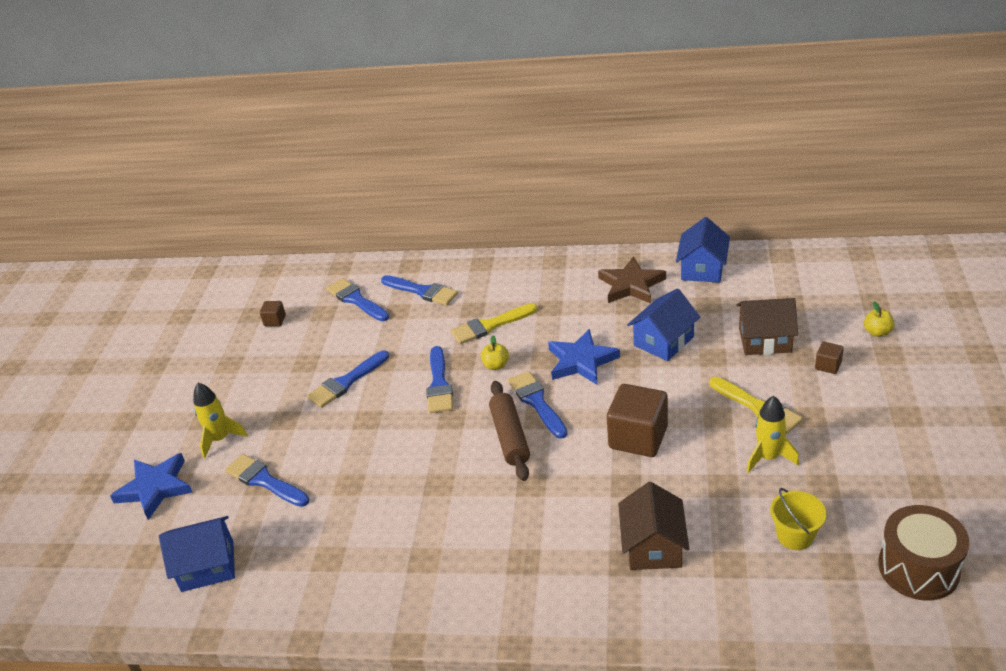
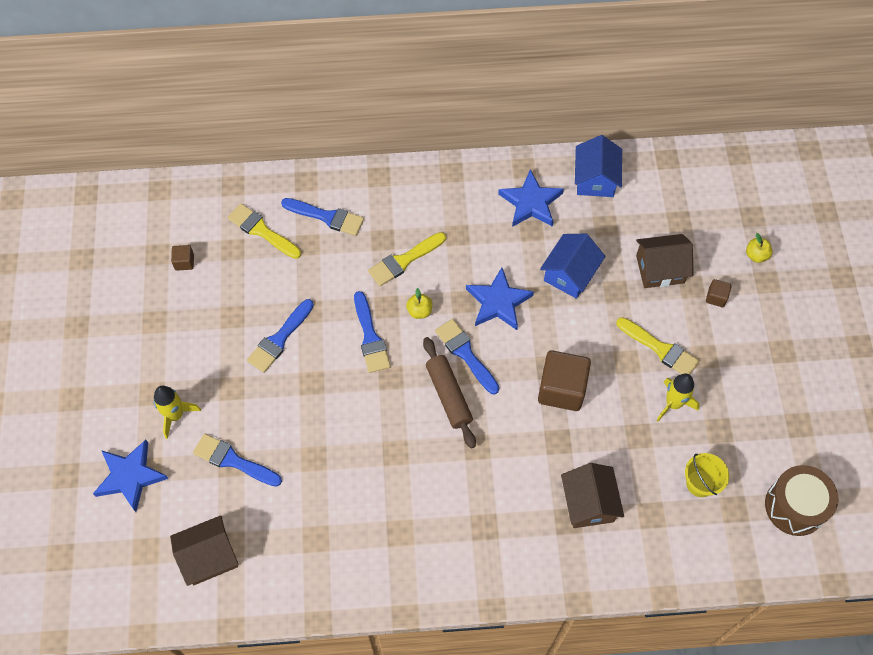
camera: 15 degrees left, 25 degrees up
blue house [159,516,235,592] -> brown house [170,515,238,586]
blue brush [326,278,389,321] -> yellow brush [228,204,301,259]
brown star [598,256,666,304] -> blue star [498,169,564,227]

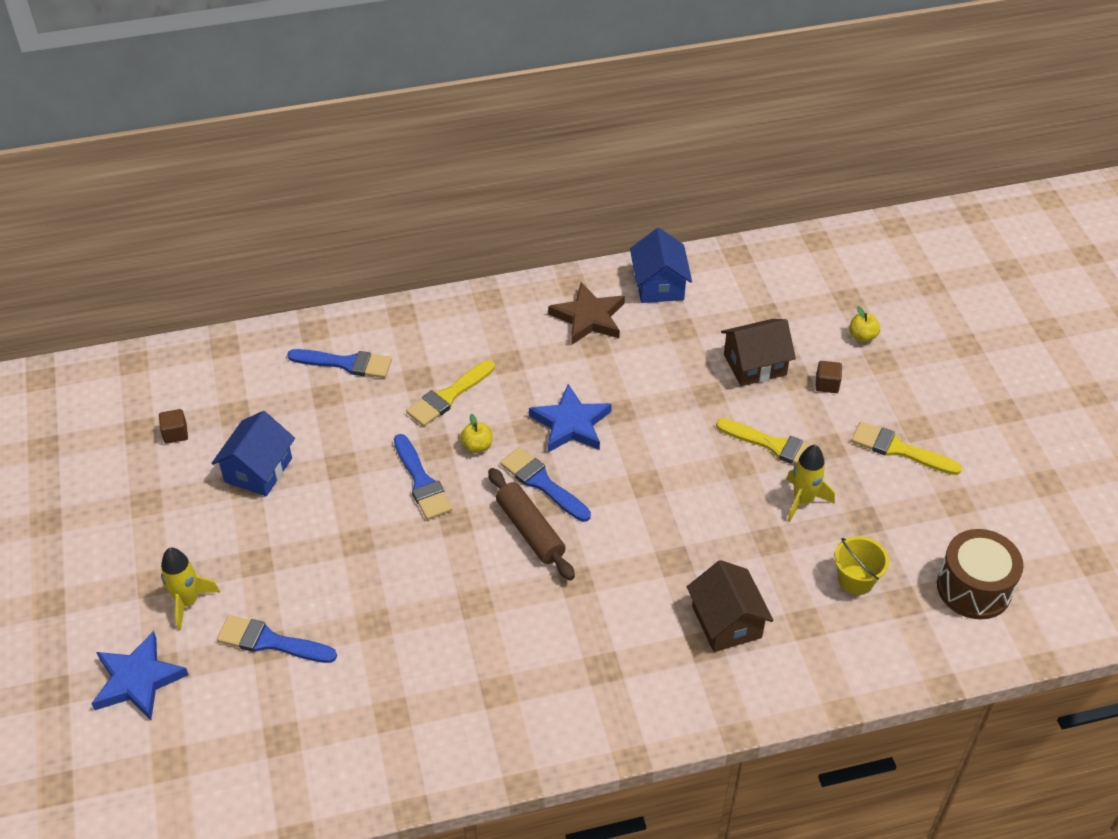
camera: 10 degrees left, 15 degrees down
brown house [170,515,238,586] -> none
yellow brush [228,204,301,259] -> yellow brush moved to [851,422,962,475]
blue brush [247,299,314,373] -> none
blue star [498,169,564,227] -> brown star [548,282,625,345]
brown cube [538,350,591,411] -> none
blue house [540,234,606,299] -> blue house moved to [212,411,295,496]

